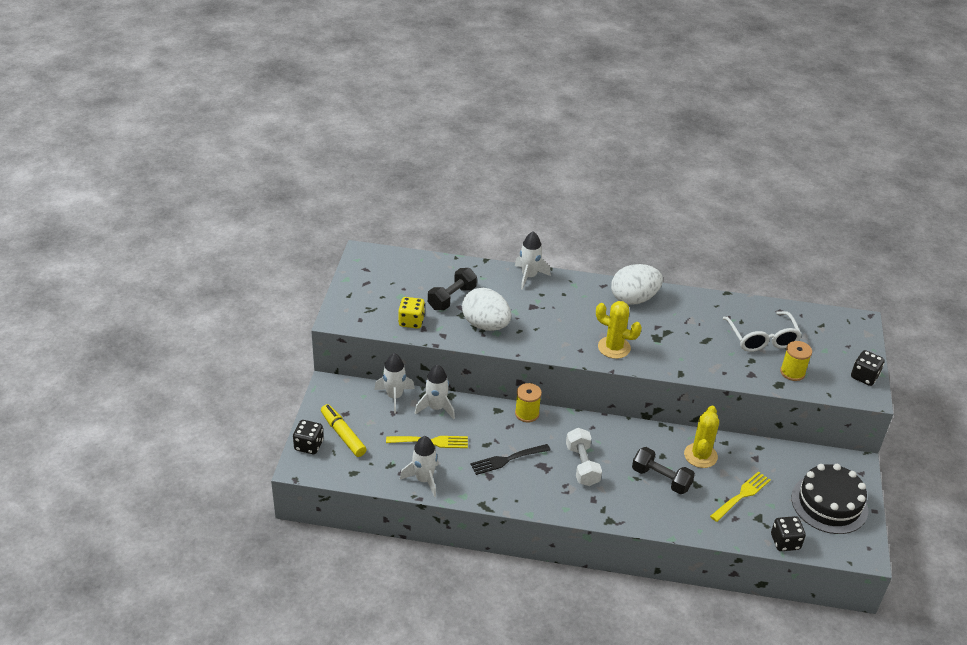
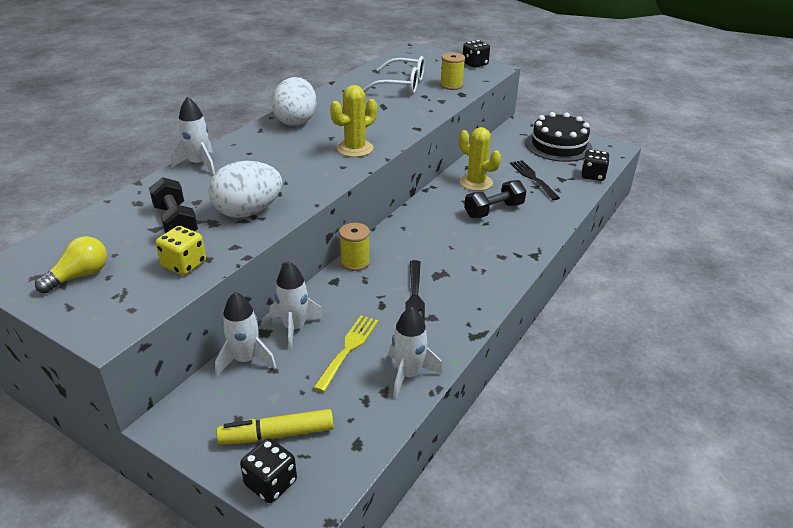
camera: 65 degrees left, 5 degrees down
white dumbbell [566,428,602,486] -> none
yellow fork [710,471,771,522] -> black fork [510,160,560,200]
none -> yellow light bulb [35,236,107,294]

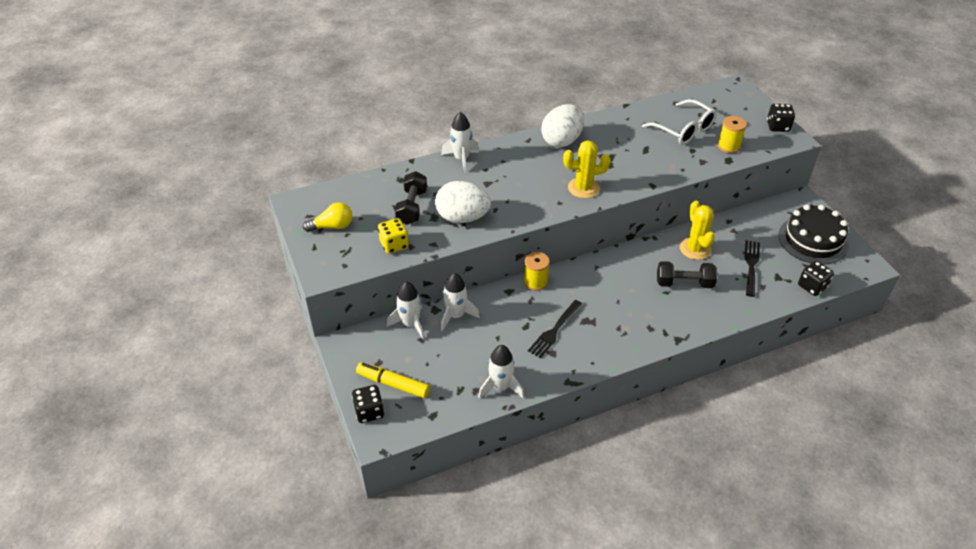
camera: 35 degrees right, 10 degrees up
yellow fork [313,315,378,392] -> none

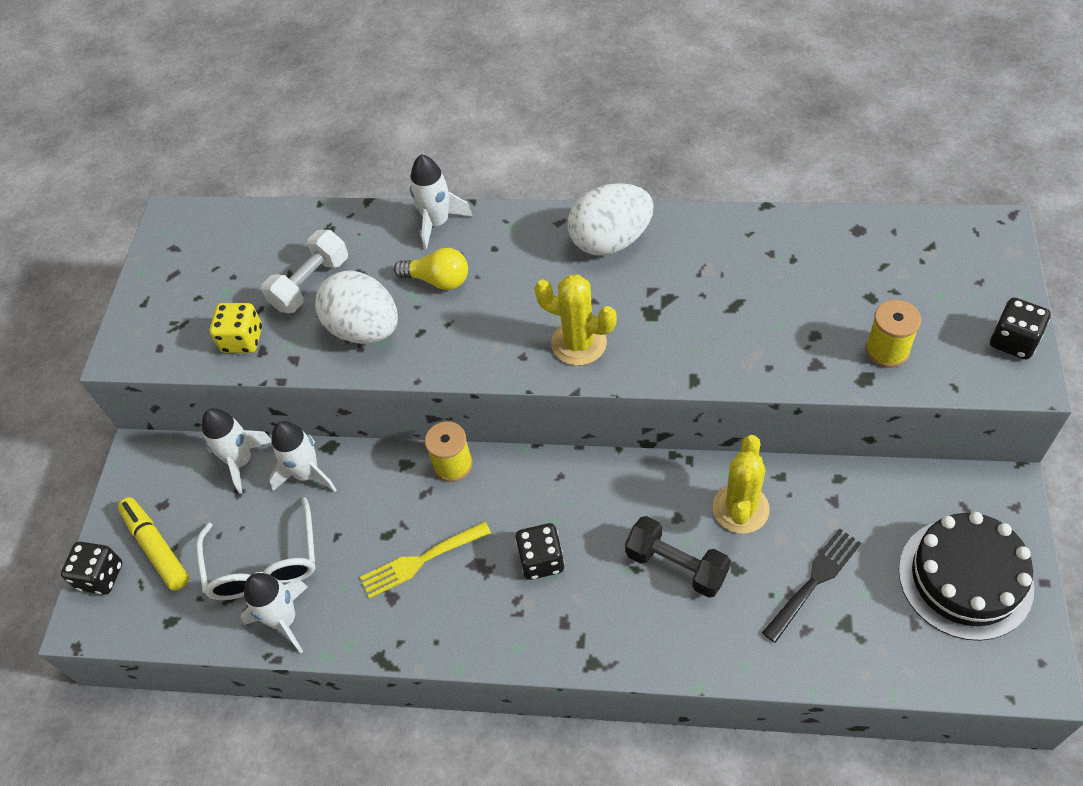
camera: 35 degrees right, 10 degrees up
yellow light bulb [303,203,352,232] -> yellow light bulb moved to [394,248,468,290]
black dumbbell [395,171,427,225] -> white dumbbell [261,230,348,313]
black fork [528,300,582,358] -> yellow fork [360,521,491,599]
white glasses [642,99,717,145] -> white glasses moved to [196,497,316,600]
black dice [798,261,834,296] -> black dice moved to [515,523,565,580]

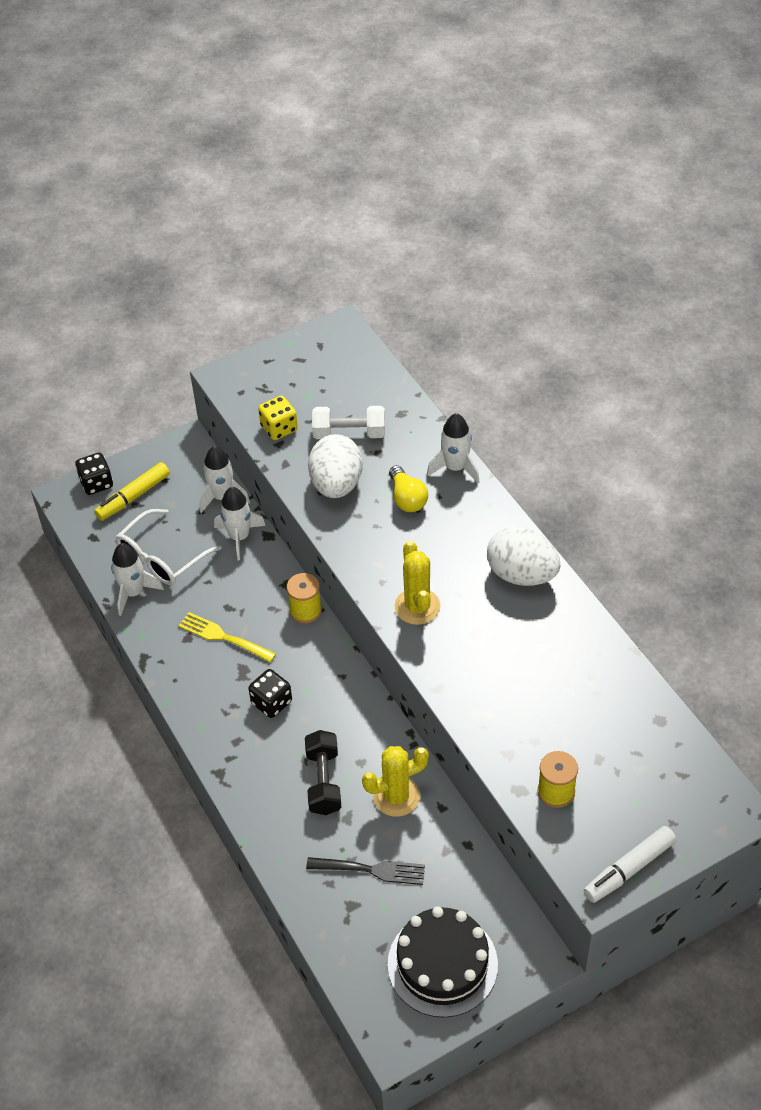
camera: 50 degrees right, 5 degrees down
yellow marker [118,497,189,590] -> yellow marker turned 150 degrees counterclockwise [94,462,170,521]
black dice [990,298,1051,359] -> white marker [584,826,676,903]

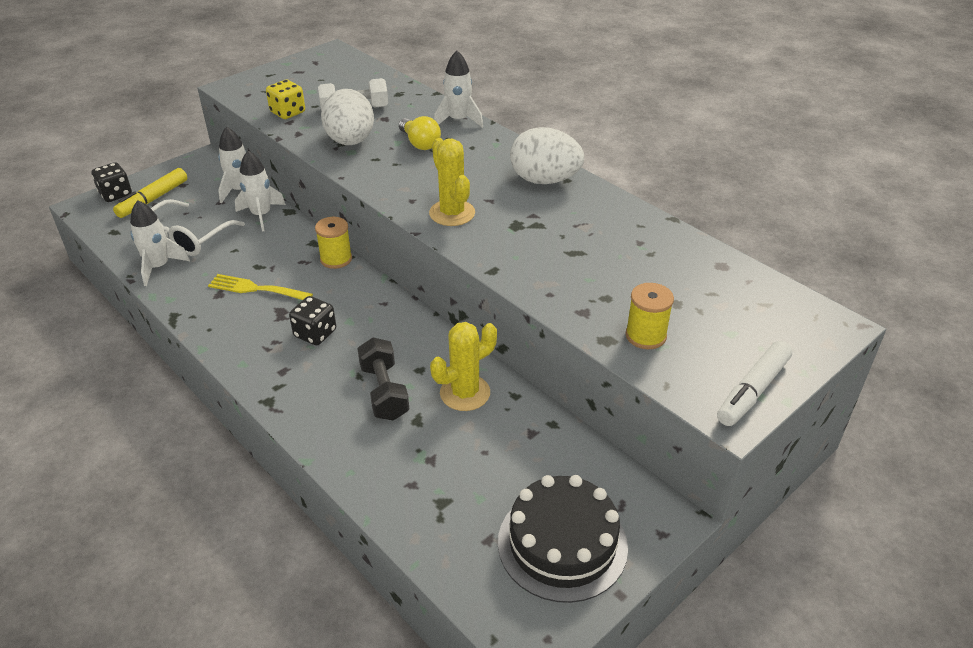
camera: 15 degrees left, 10 degrees down
black fork [306,857,425,885] -> none

